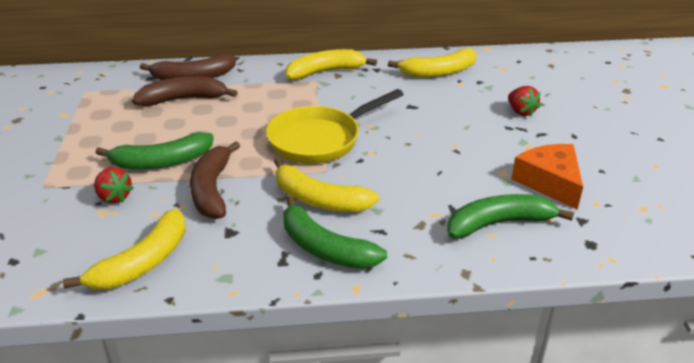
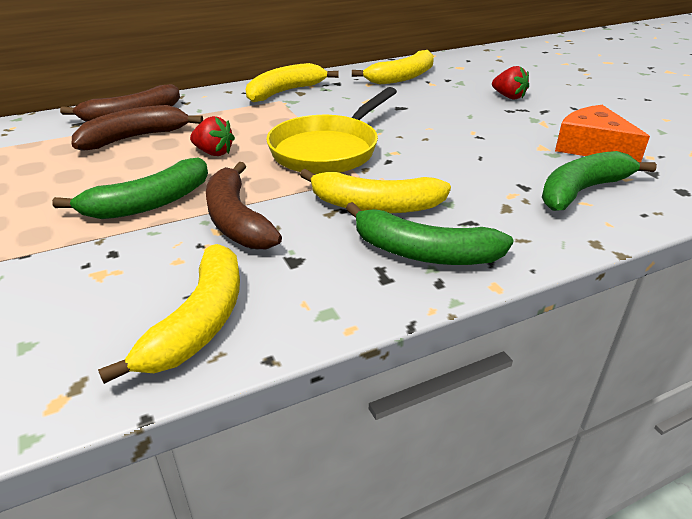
camera: 20 degrees left, 0 degrees up
red strawberry [94,167,133,203] -> red strawberry moved to [190,116,235,156]

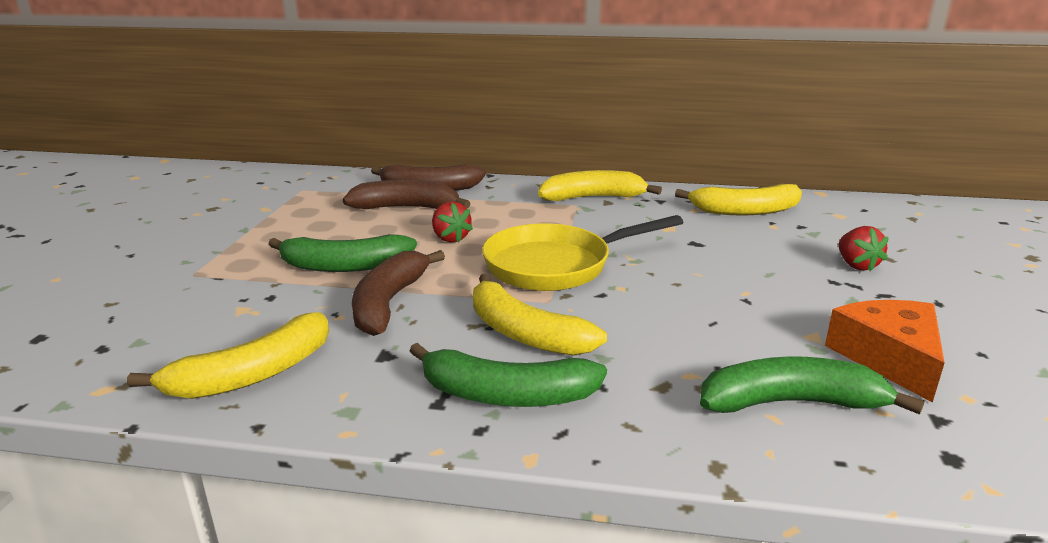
camera: 35 degrees right, 10 degrees down
green banana [346,202,514,265] -> green banana turned 45 degrees counterclockwise [409,343,607,407]

